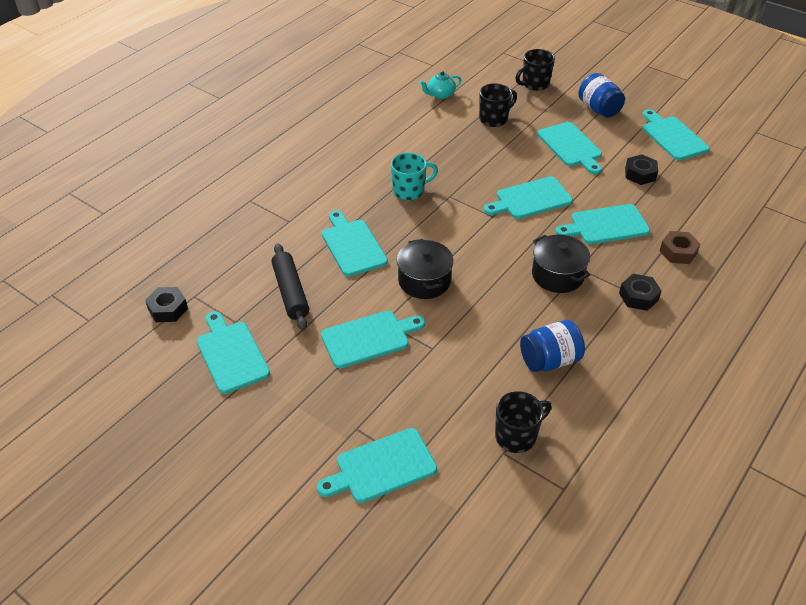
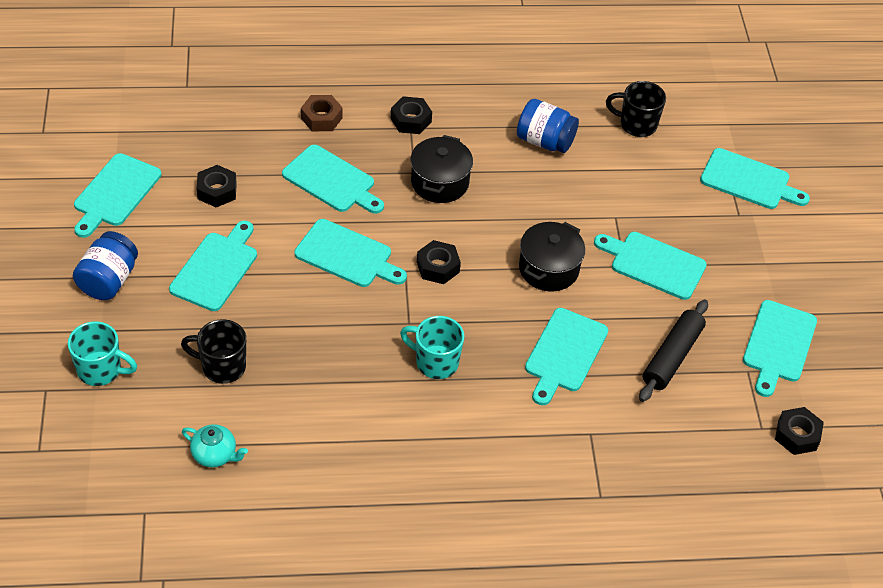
camera: 135 degrees left, 5 degrees up
black mug [515,49,555,91] -> turquoise mug [68,321,137,386]
none -> black nut [417,240,461,284]

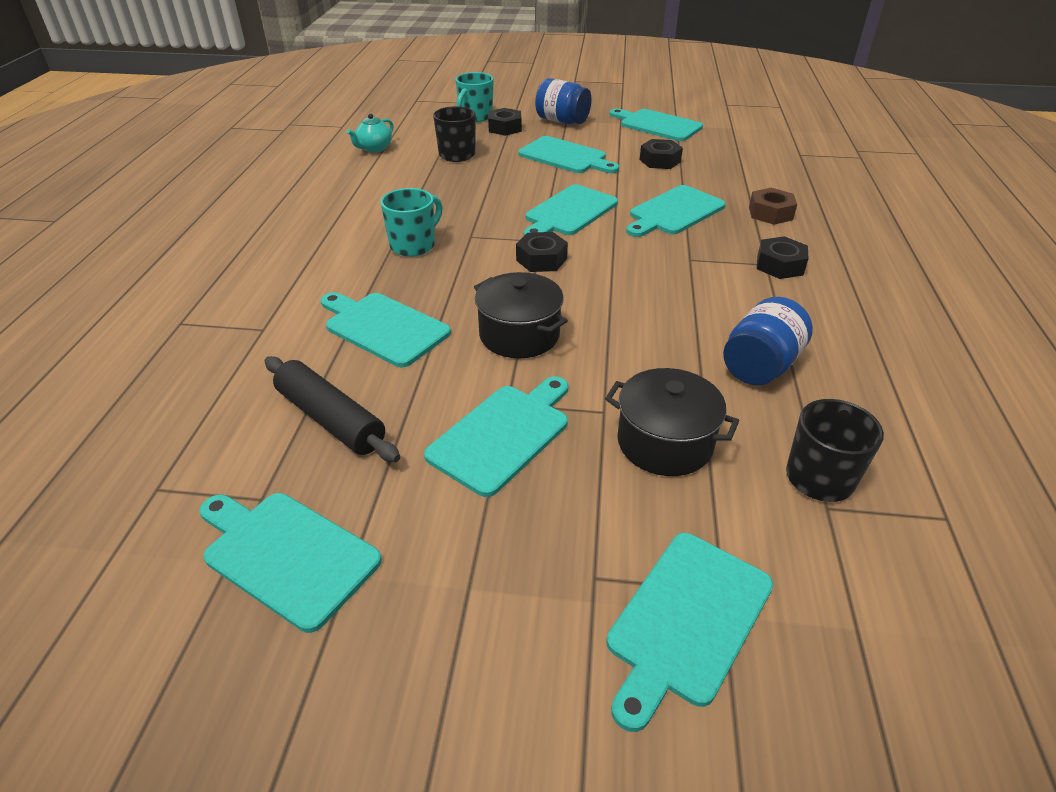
camera: 105 degrees right, 10 degrees down
black pot [411,135,473,203] -> black pot moved to [605,368,739,476]
black nut [775,407,824,455] -> black nut moved to [488,108,522,136]

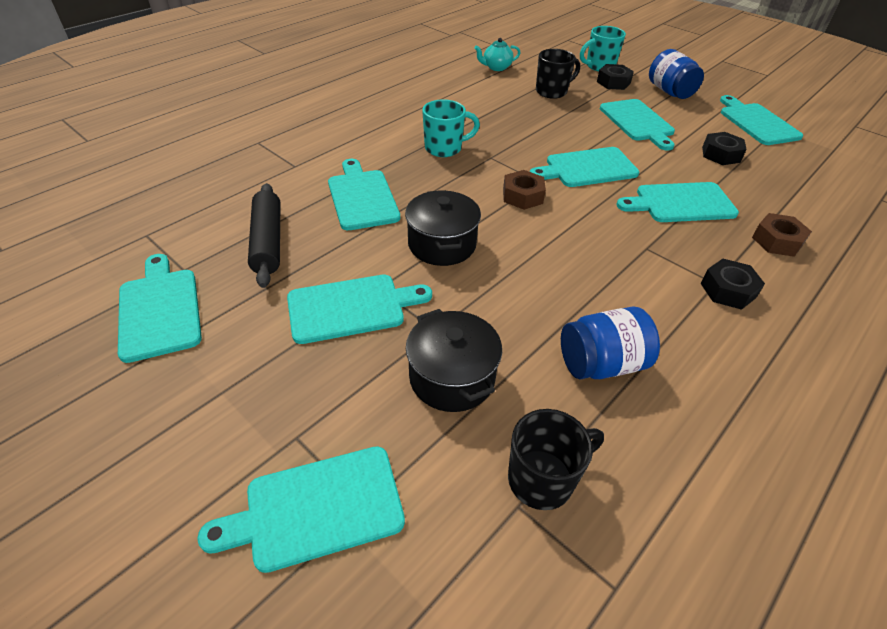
camera: 35 degrees right, 5 degrees up
black nut [516,232,568,272] -> brown nut [503,170,546,210]

